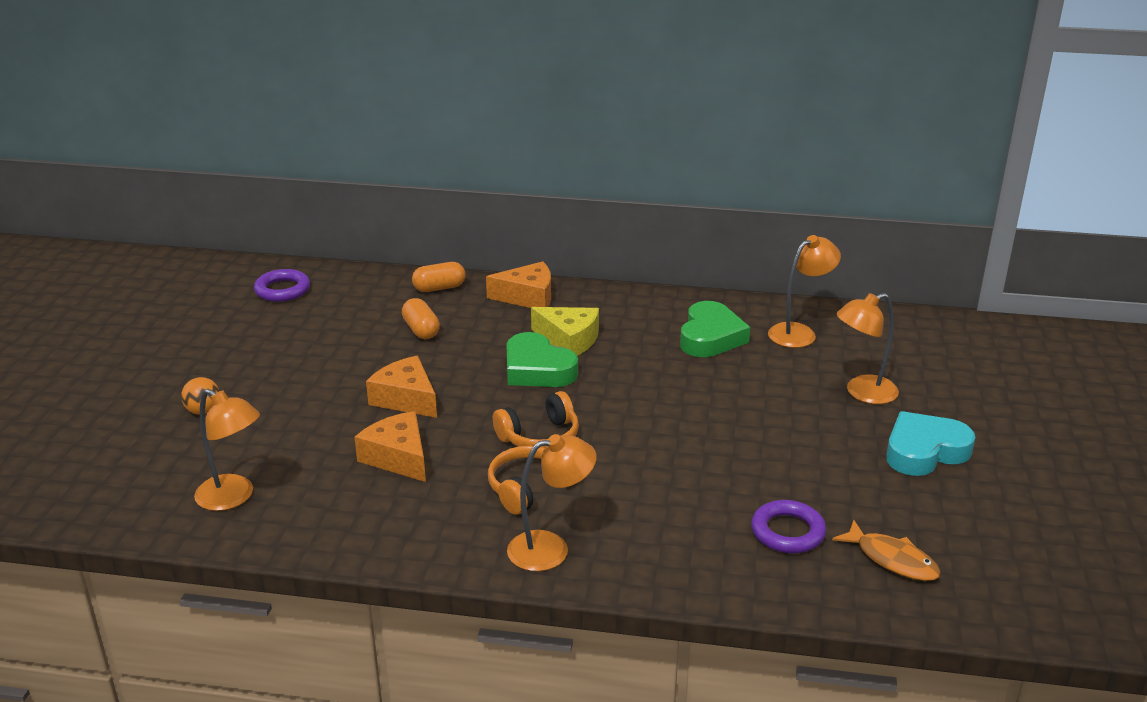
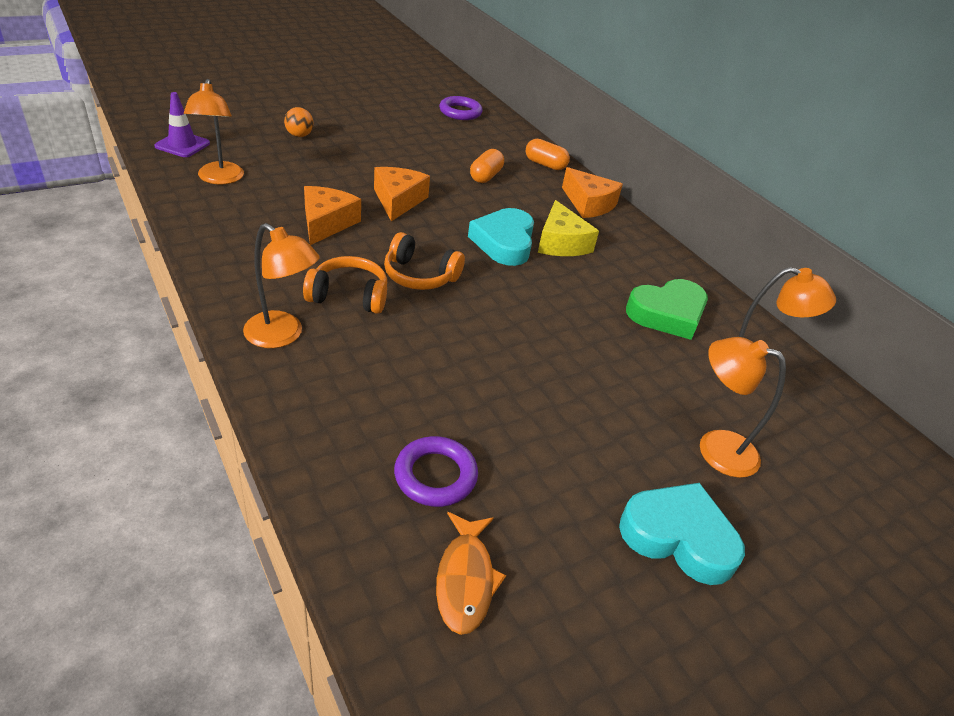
camera: 45 degrees right, 10 degrees up
green heart [506,332,578,387] -> turquoise heart [468,208,534,266]
none -> purple traffic cone [154,92,210,157]

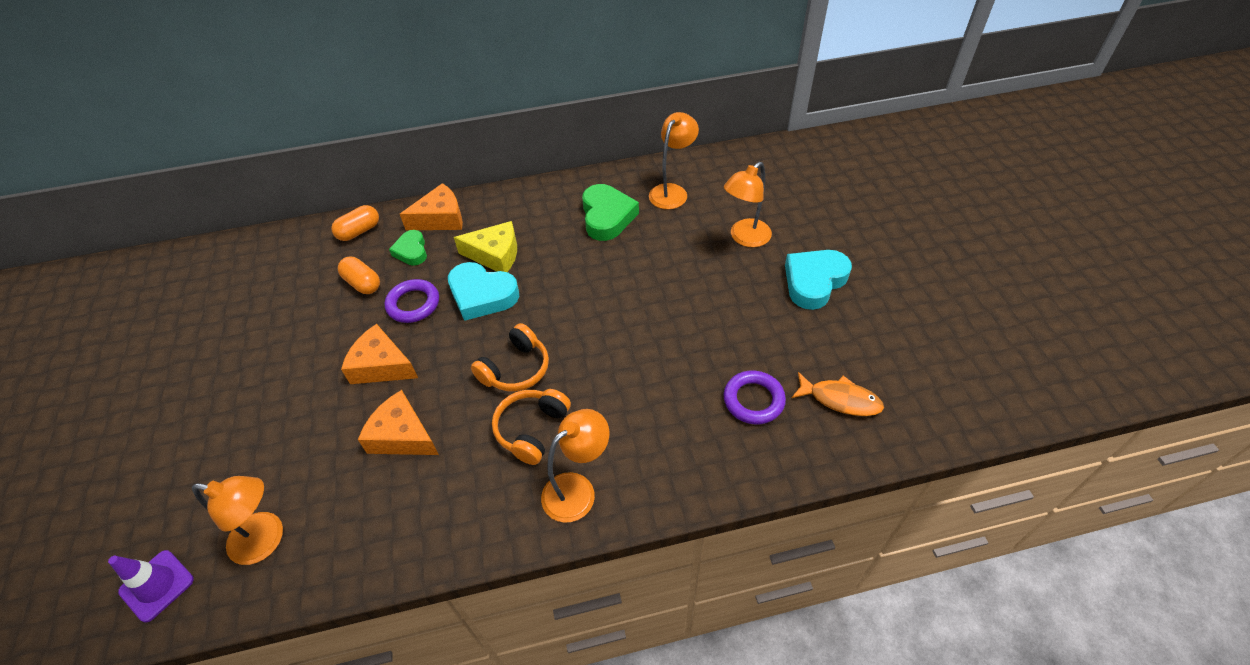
camera: 65 degrees left, 10 degrees up
orange ball [284,107,314,137] -> none
purple ring [439,96,482,120] -> purple ring moved to [385,279,439,323]
none -> green heart [389,230,427,266]

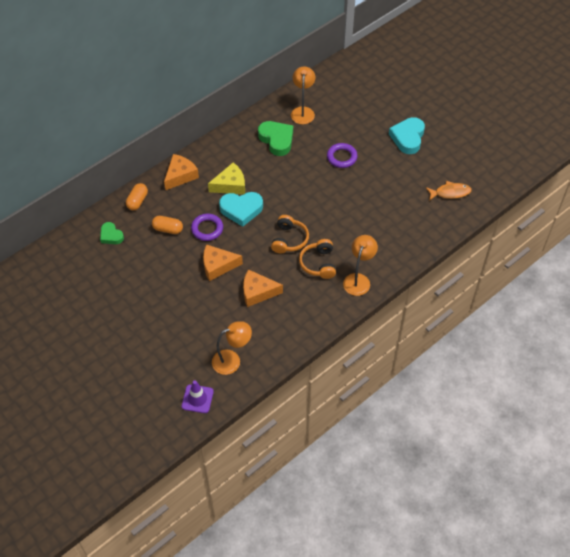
camera: 30 degrees left, 5 degrees up
green heart [389,230,427,266] -> green heart moved to [100,222,124,244]
purple ring [723,370,786,424] -> purple ring moved to [327,143,358,168]
orange lamp [724,162,772,247] -> none

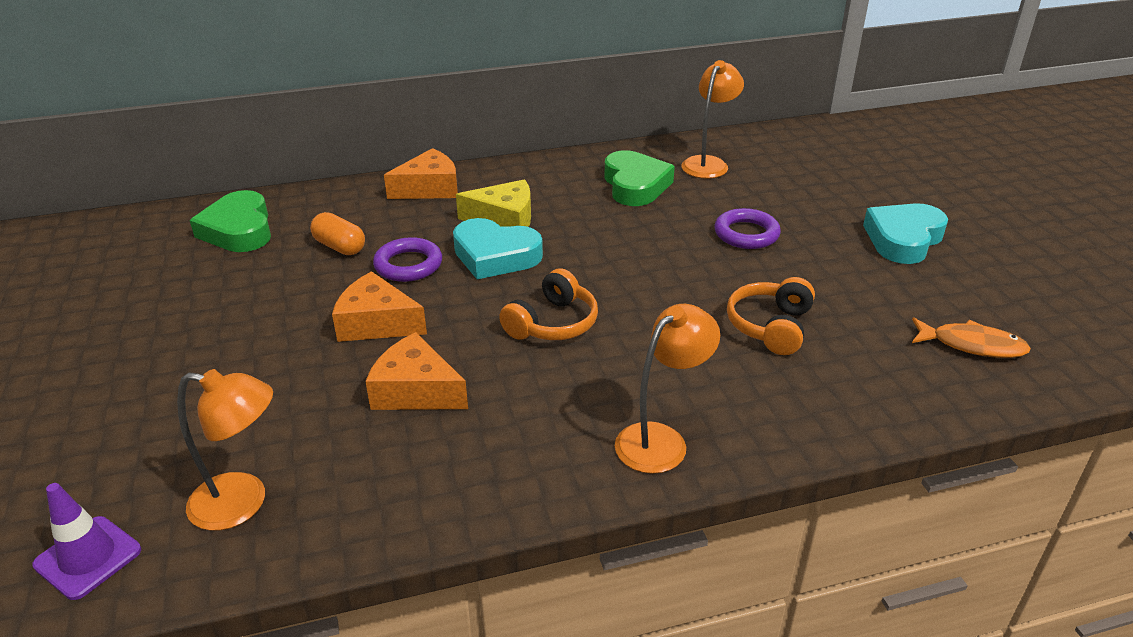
camera: 25 degrees right, 20 degrees down
green heart [100,222,124,244] -> green heart [190,190,271,252], size x1.65
orange capsule [126,183,148,210] -> none
orange headphones [299,239,336,279] -> orange headphones moved to [727,277,815,355]

